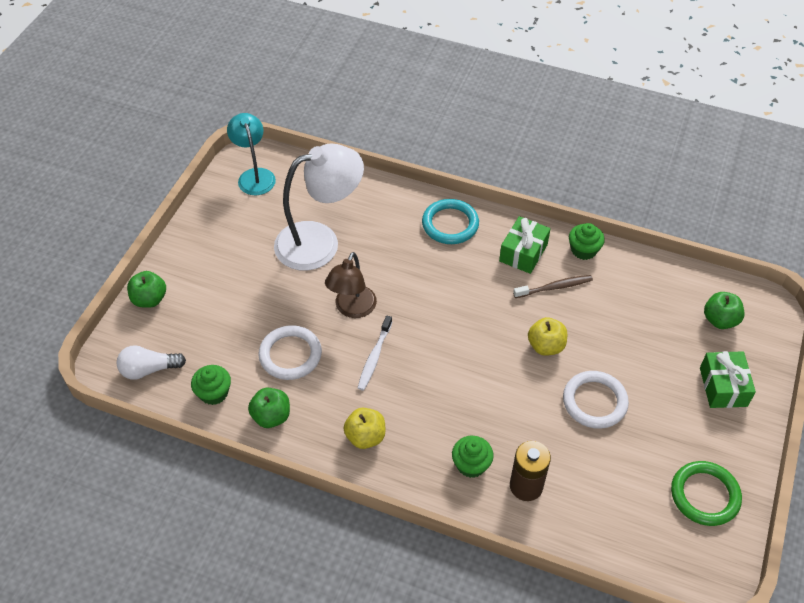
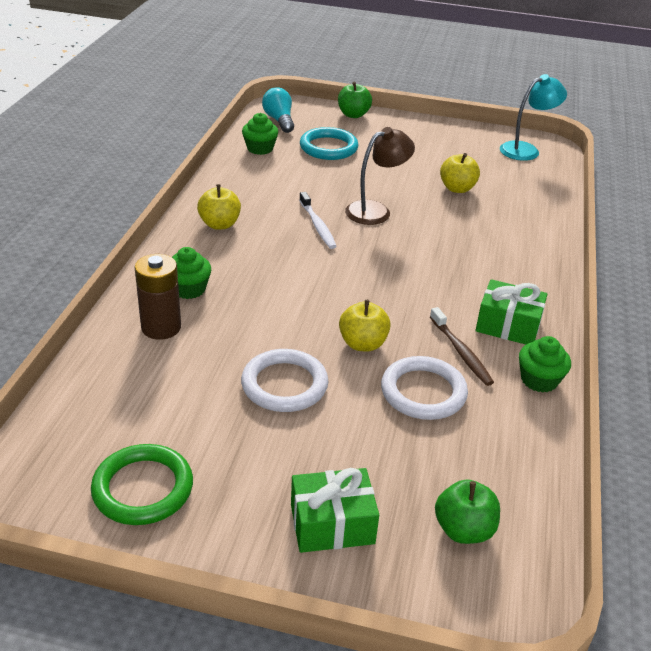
camera: 80 degrees right, 15 degrees down
white light bulb [116,345,186,380] -> turquoise light bulb [262,88,294,133]
green apple [248,388,290,428] -> none
white ring [258,325,322,380] -> white ring moved to [381,356,468,420]
white lamp [274,143,364,271] -> yellow apple [440,153,480,193]
brown lamp [325,252,377,318] -> brown lamp turned 135 degrees clockwise [345,127,415,225]
white toothbrush [358,315,392,391] -> white toothbrush turned 120 degrees counterclockwise [299,192,337,249]
turquoise ring [422,199,479,244] -> turquoise ring moved to [300,127,358,160]

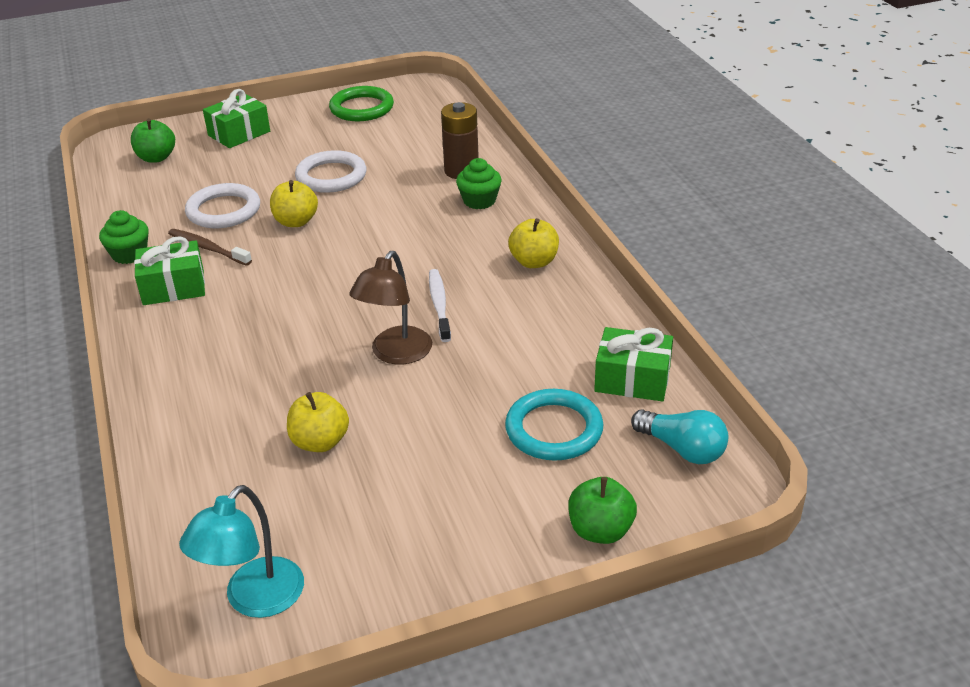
camera: 150 degrees right, 0 degrees up
green cupcake [242,113,278,155] -> green gift [594,327,673,401]
white toothbrush [299,192,337,249] -> white toothbrush turned 45 degrees clockwise [429,269,451,342]

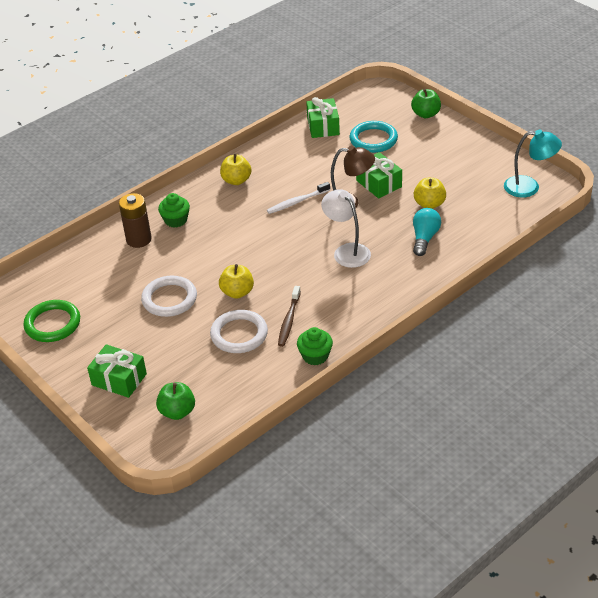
camera: 110 degrees left, 5 degrees up
green gift [134,236,205,305] -> green gift moved to [356,152,402,198]
turquoise light bulb [631,410,728,464] -> turquoise light bulb moved to [413,208,441,256]
none -> white lamp [321,189,371,268]

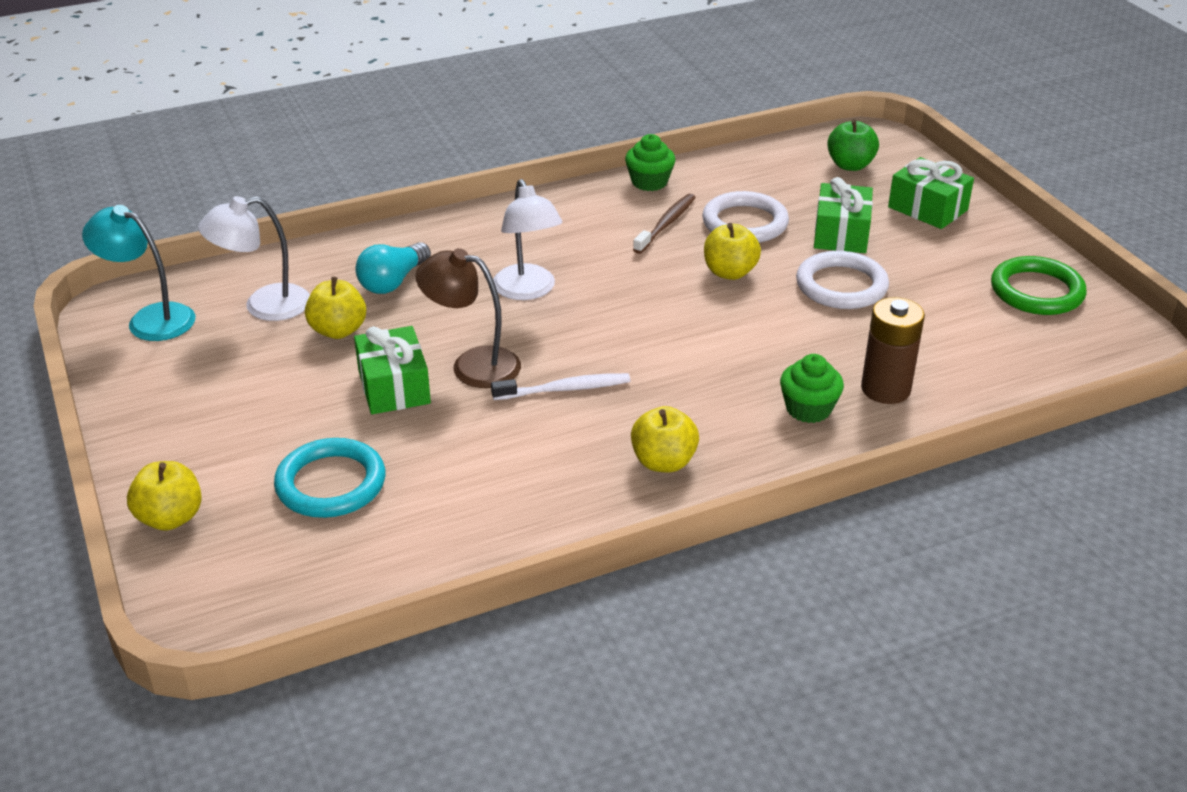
camera: 165 degrees left, 5 degrees down
green gift [306,97,340,138] -> green gift moved to [814,177,873,253]
green apple [411,89,441,118] -> yellow apple [127,461,202,530]
none -> white lamp [198,196,310,321]

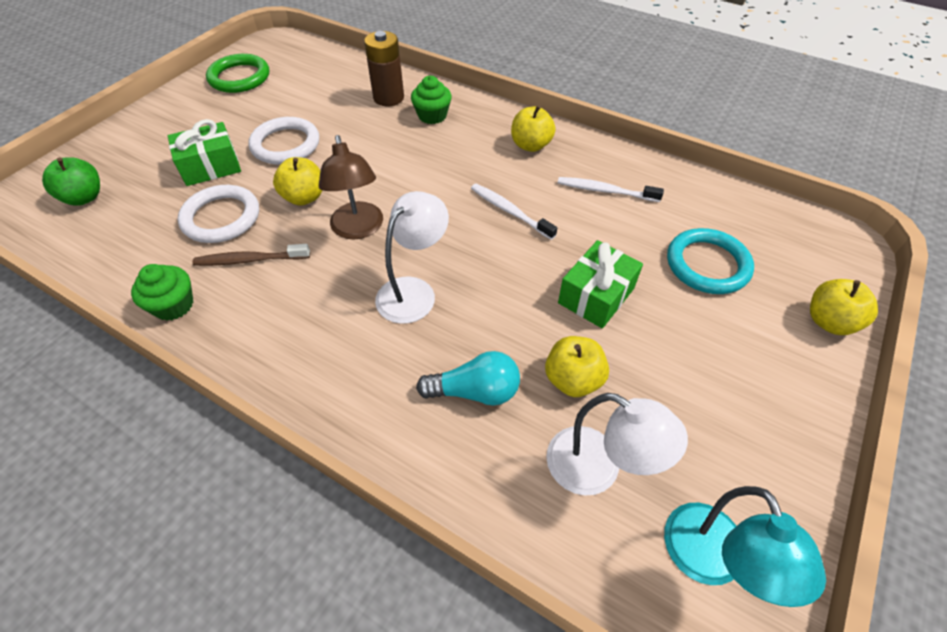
camera: 125 degrees left, 15 degrees up
brown lamp [415,248,521,388] -> brown lamp moved to [319,135,383,239]
green gift [888,157,974,229] -> none
none -> white toothbrush [558,177,664,202]

